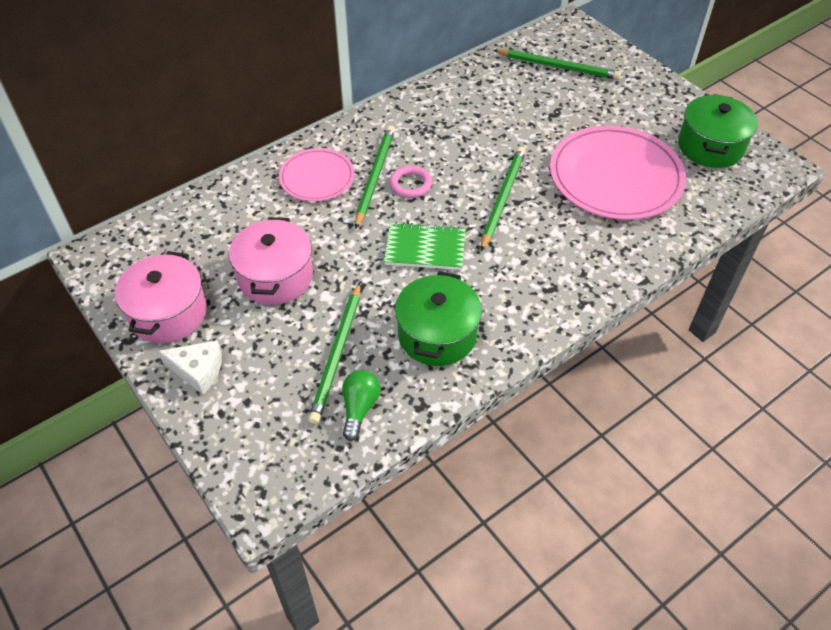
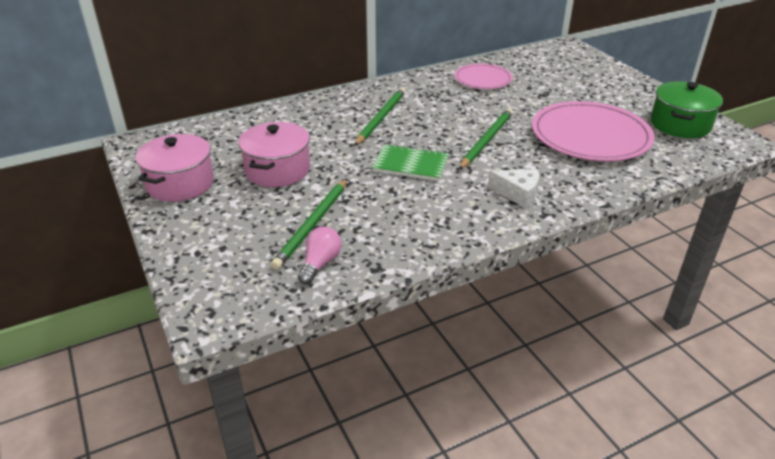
camera: 10 degrees right, 15 degrees down
white cheese [158,340,222,394] -> white cheese moved to [488,170,539,208]
pink plate [279,148,355,201] -> pink plate moved to [454,64,513,89]
green light bulb [342,370,381,441] -> pink light bulb [298,227,342,284]
pink ring [389,165,432,198] -> none
green pot [395,271,482,366] -> none
green pencil [493,49,621,80] -> none

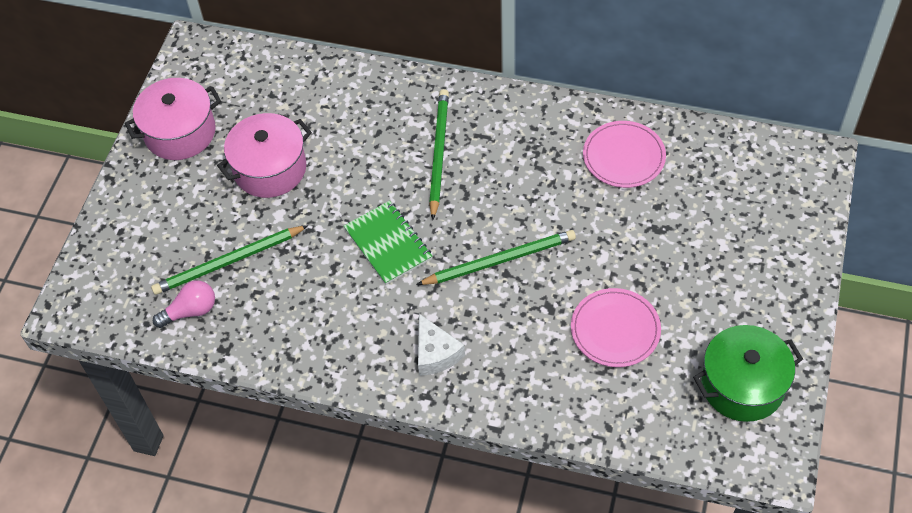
camera: 45 degrees right, 20 degrees up
green pencil [354,88,406,146] -> green pencil turned 60 degrees counterclockwise [429,89,449,220]
pink plate [532,101,655,161] -> pink plate [571,288,661,367], size x0.56

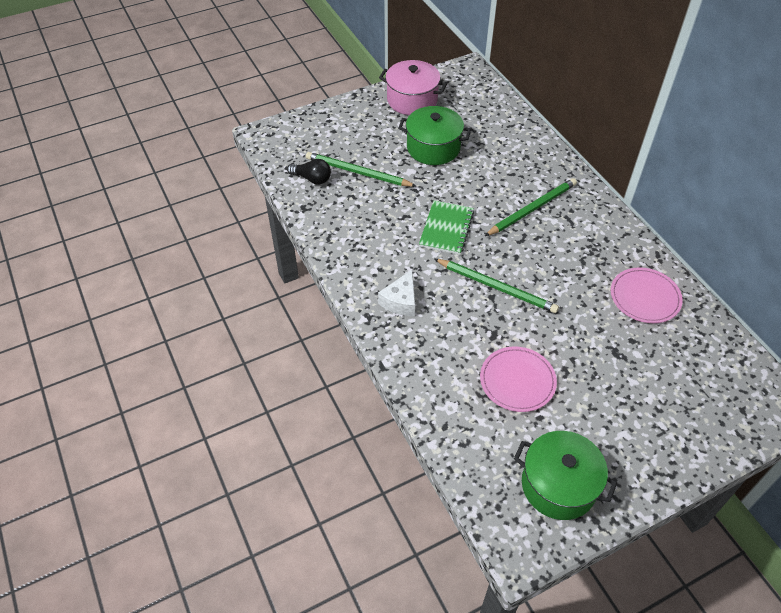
camera: 45 degrees right, 5 degrees down
pink light bulb [153,280,215,328] -> black light bulb [287,159,331,185]
pink pot [217,113,312,198] -> green pot [398,106,471,165]

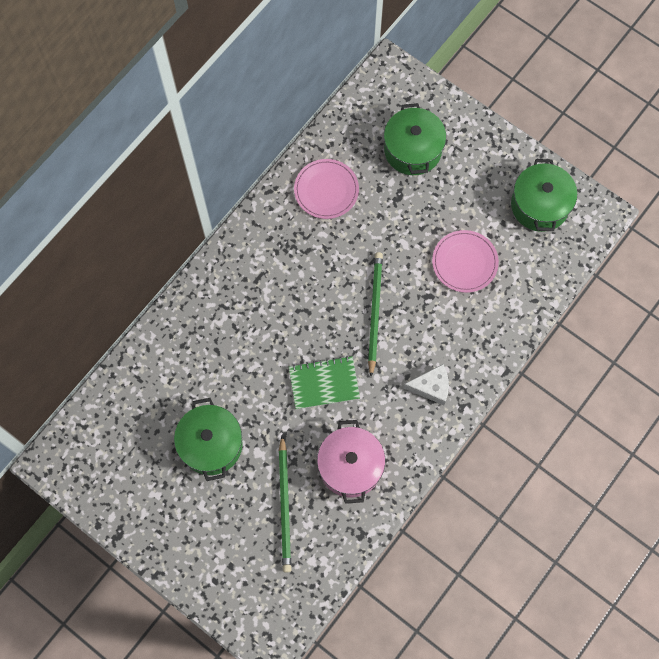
camera: 115 degrees left, 20 degrees up
black light bulb [287,159,331,185] -> none
pink pot [379,60,447,115] -> pink pot moved to [317,420,385,504]
green pencil [485,178,577,236] -> none
none -> green pot [384,103,446,175]

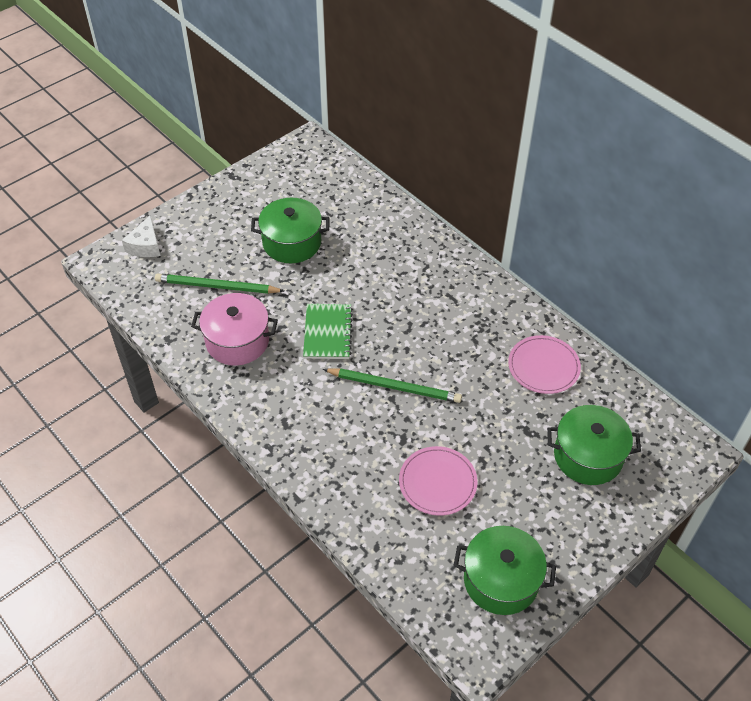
camera: 100 degrees right, 20 degrees down
white cheese [403,364,449,405] -> white cheese moved to [122,215,160,257]

